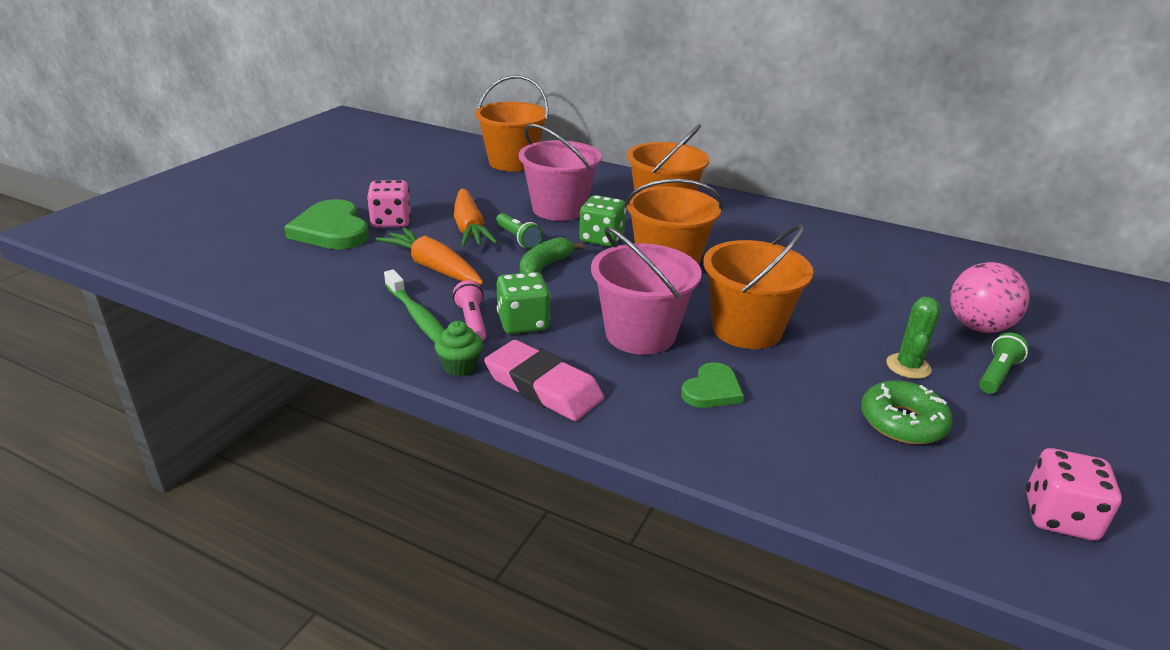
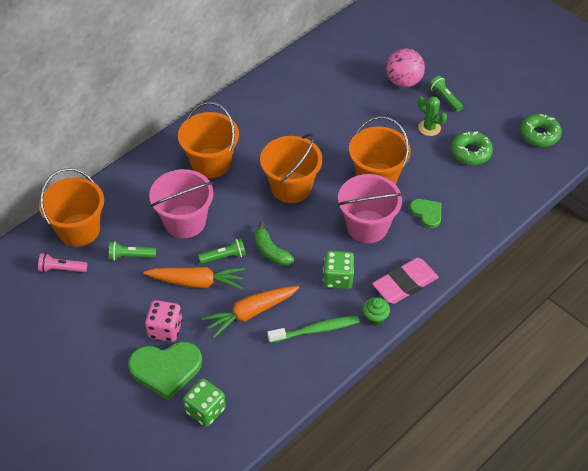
camera: 70 degrees left, 20 degrees up
pink flashlight [453,280,486,341] -> pink flashlight moved to [38,253,87,273]
green dice [579,195,626,247] -> green dice moved to [183,378,226,427]
pink dice [1026,448,1122,541] -> green donut [520,114,562,147]
none -> green flashlight [109,241,156,261]

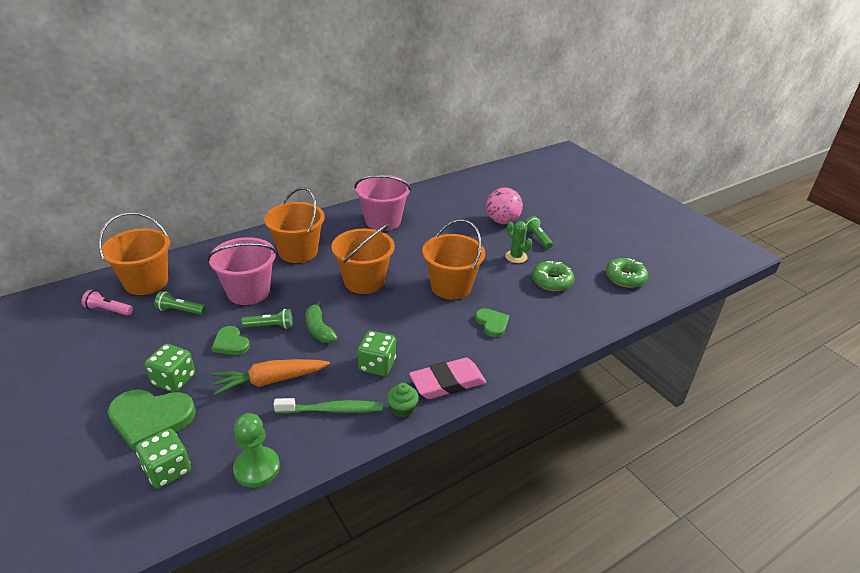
camera: 10 degrees right, 15 degrees down
orange carrot [143,267,245,289] -> green heart [212,326,250,355]
pink dice [145,300,182,342] -> green dice [145,344,195,392]
pink bucket [337,174,403,243] -> pink bucket moved to [354,175,411,231]
none -> green pawn [233,413,280,488]

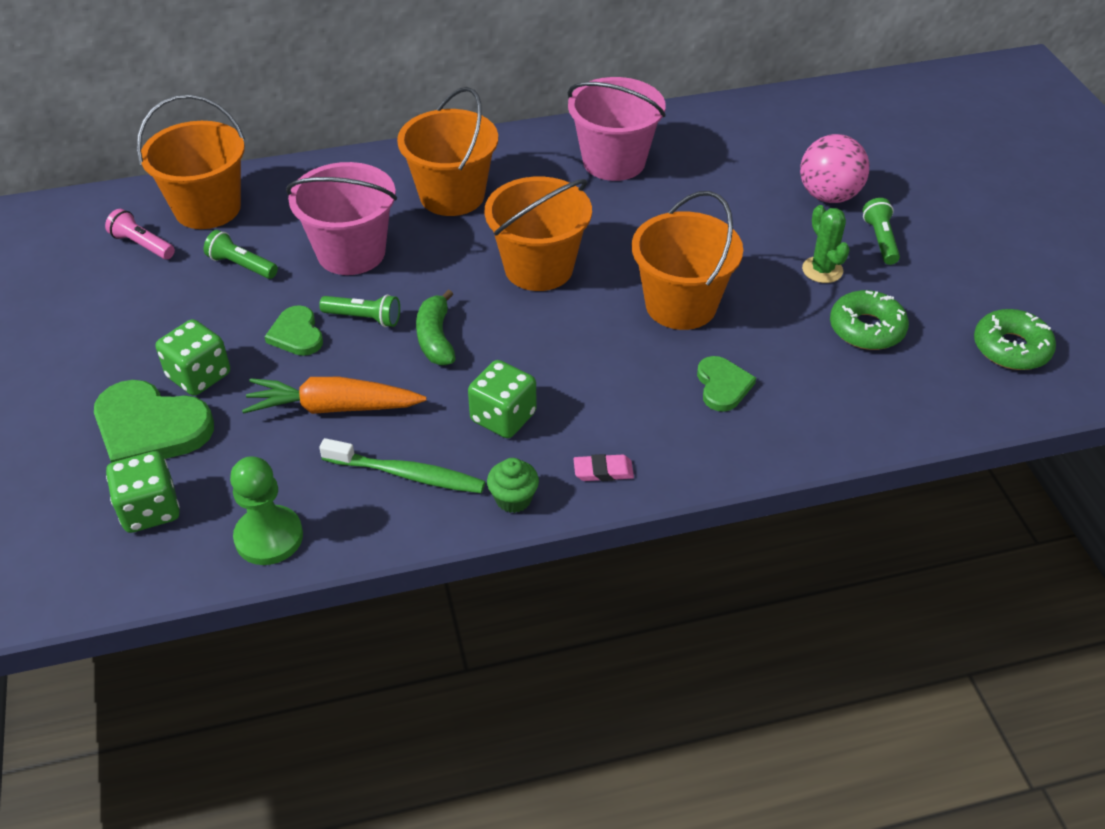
camera: 20 degrees right, 10 degrees up
pink eraser [409,358,486,399] -> pink eraser [573,454,634,481], size x0.48

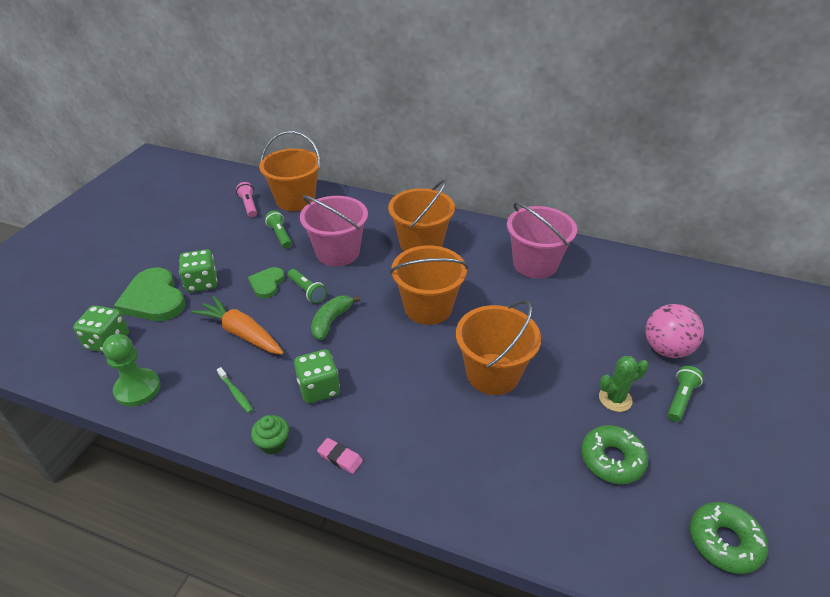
camera: 35 degrees right, 5 degrees down
green toothbrush [319,438,485,493] -> green toothbrush [217,367,253,413], size x0.57
green heart [697,356,756,412] -> none
green cactus [802,205,850,283] -> green cactus turned 60 degrees clockwise [599,356,649,412]

